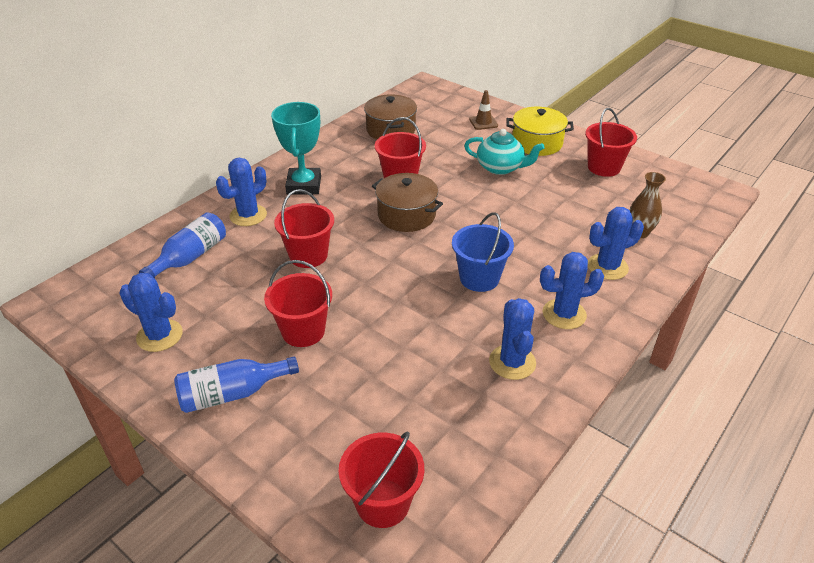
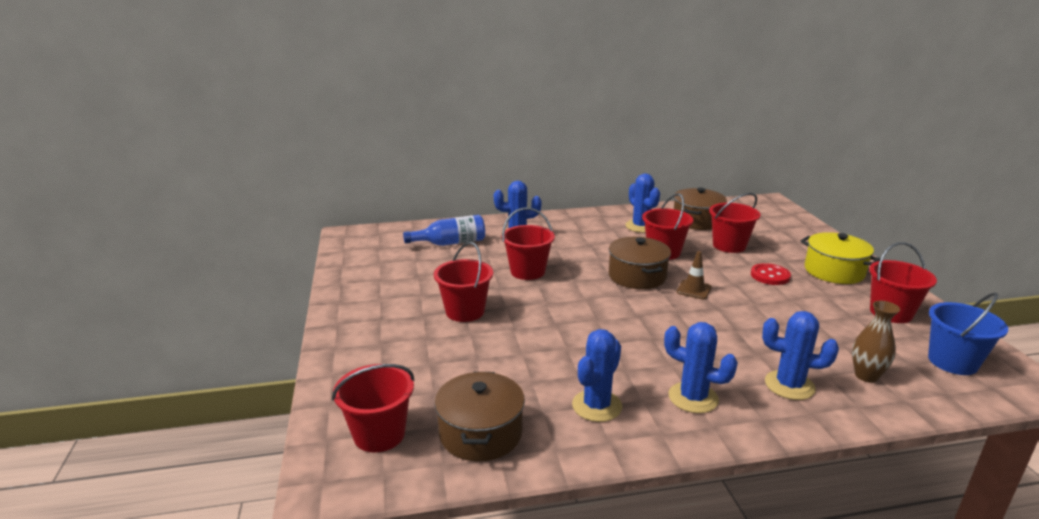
camera: 40 degrees right, 15 degrees down
blue cactus [119,273,183,352] -> blue cactus moved to [625,174,660,233]
blue bottle [174,356,299,413] -> none
turquoise trophy [271,102,321,195] -> none
blue bucket [452,212,514,292] -> blue bucket moved to [928,292,1008,375]
turquoise teapot [464,129,545,175] -> red button [751,263,791,285]
brown traffic cone [469,90,498,130] -> brown traffic cone moved to [677,251,712,299]
none -> brown pot [435,372,525,462]
none -> red bucket [709,193,761,253]

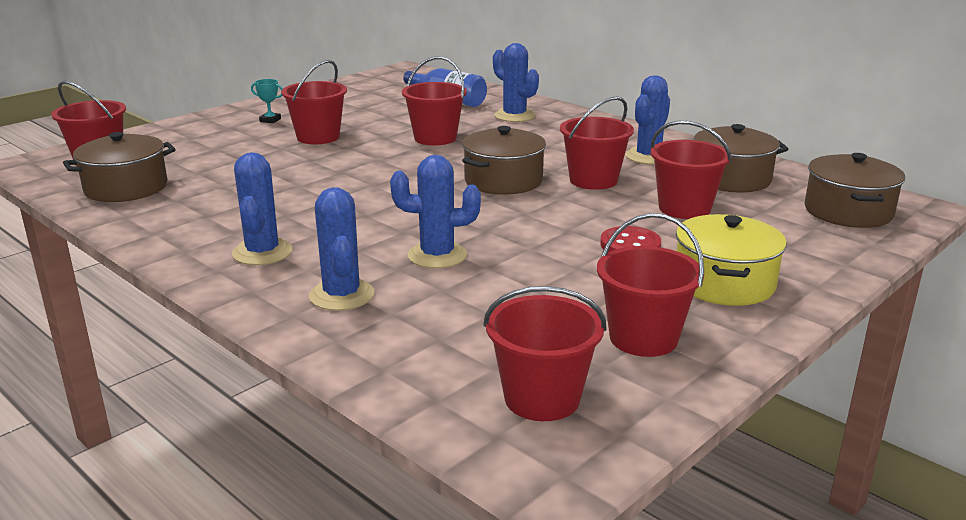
camera: 55 degrees right, 0 degrees up
blue cactus [572,329,622,422] -> blue cactus moved to [390,155,481,268]
brown traffic cone [677,251,712,299] -> none
brown vase [852,301,900,383] -> none
blue bucket [928,292,1008,375] -> red bucket [483,286,607,421]
none -> turquoise trophy [251,79,283,123]
none -> brown pot [805,153,905,228]

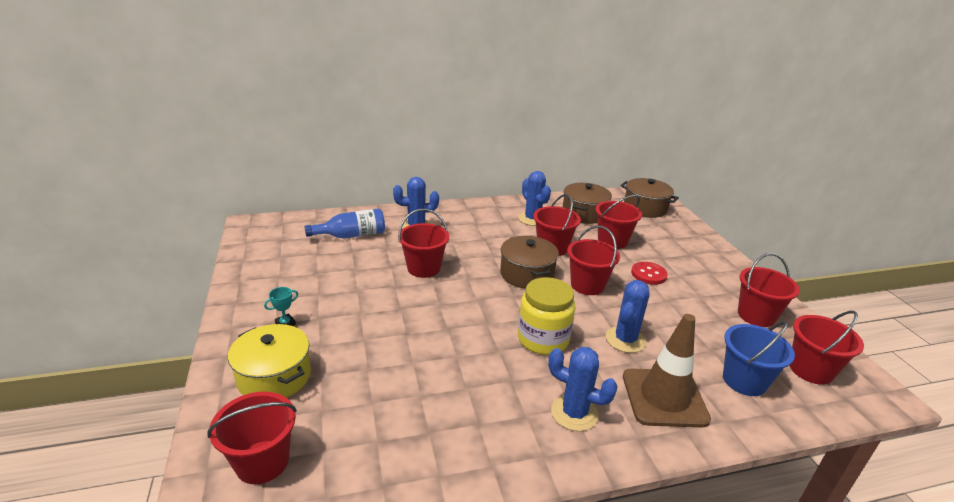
camera: 60 degrees left, 5 degrees up
brown pot [63,132,175,202] -> none
red bucket [281,60,347,144] -> red bucket moved to [567,226,620,295]
blue cactus [309,187,374,311] -> brown traffic cone [623,314,711,428]
yellow pot [676,214,787,306] -> yellow pot moved to [228,324,311,398]
none -> yellow jar [518,277,575,355]
none -> blue bucket [723,321,795,396]

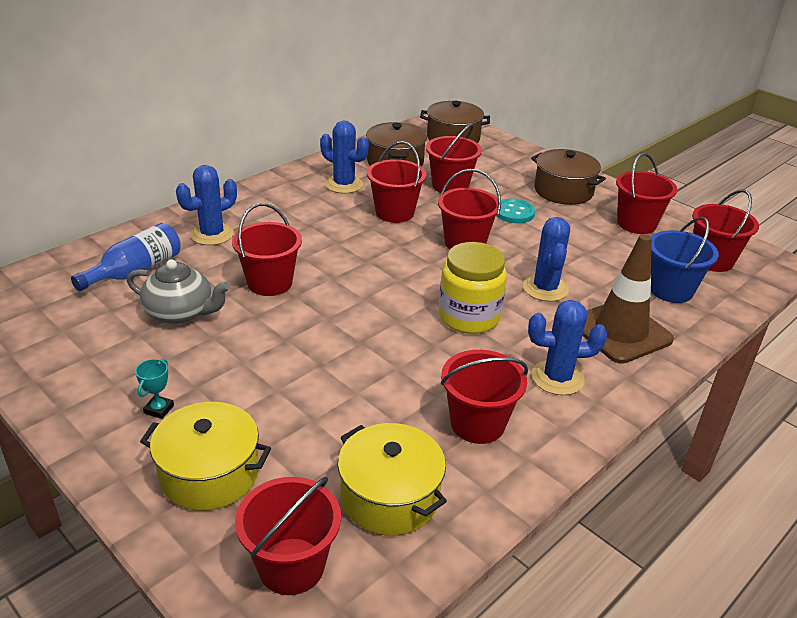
camera: 30 degrees left, 5 degrees up
brown pot [500,236,559,289] -> brown pot moved to [531,149,606,205]
red button [631,262,668,285] -> turquoise button [496,198,535,223]
none -> grey teapot [127,259,230,324]
none -> yellow pot [338,423,447,536]
none -> red bucket [441,350,528,444]

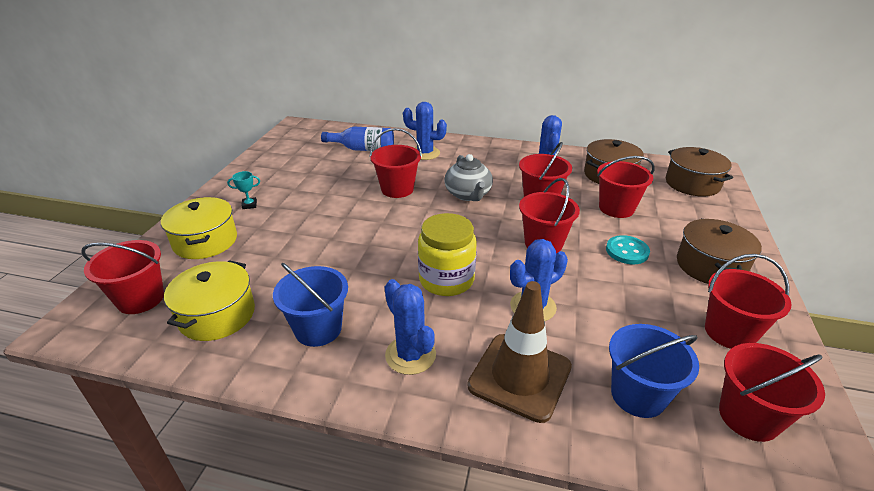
camera: 60 degrees right, 0 degrees up
grey teapot [127,259,230,324] -> grey teapot moved to [444,154,493,201]
red bucket [441,350,528,444] -> blue bucket [273,263,348,347]

